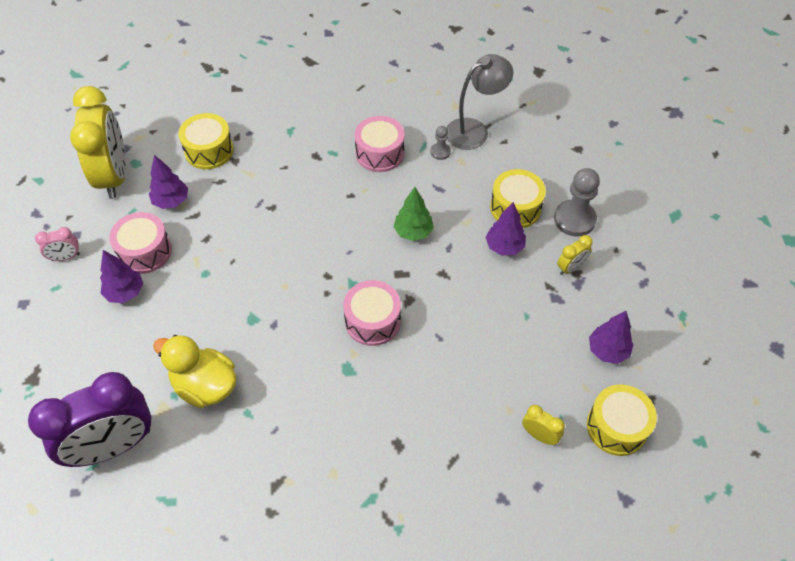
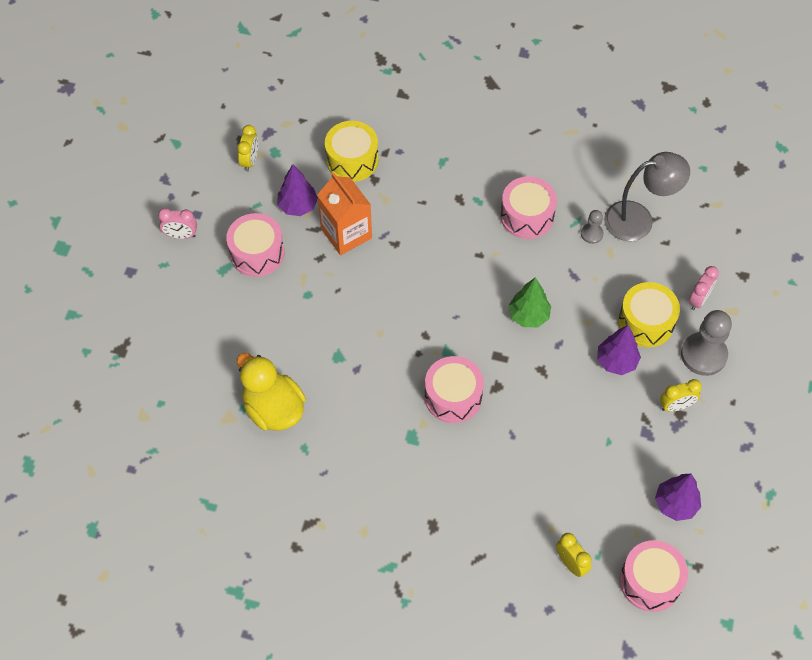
camera: 20 degrees right, 5 degrees up
purple clock [28,372,152,467] -> none
yellow clock [70,86,126,199] -> yellow clock [237,125,258,171], size x0.42
purple tree [100,250,143,303] -> none
yellow drum [587,384,657,456] -> pink drum [620,540,688,612]
none -> orange carton [317,172,372,255]
none -> pink clock [689,266,719,310]

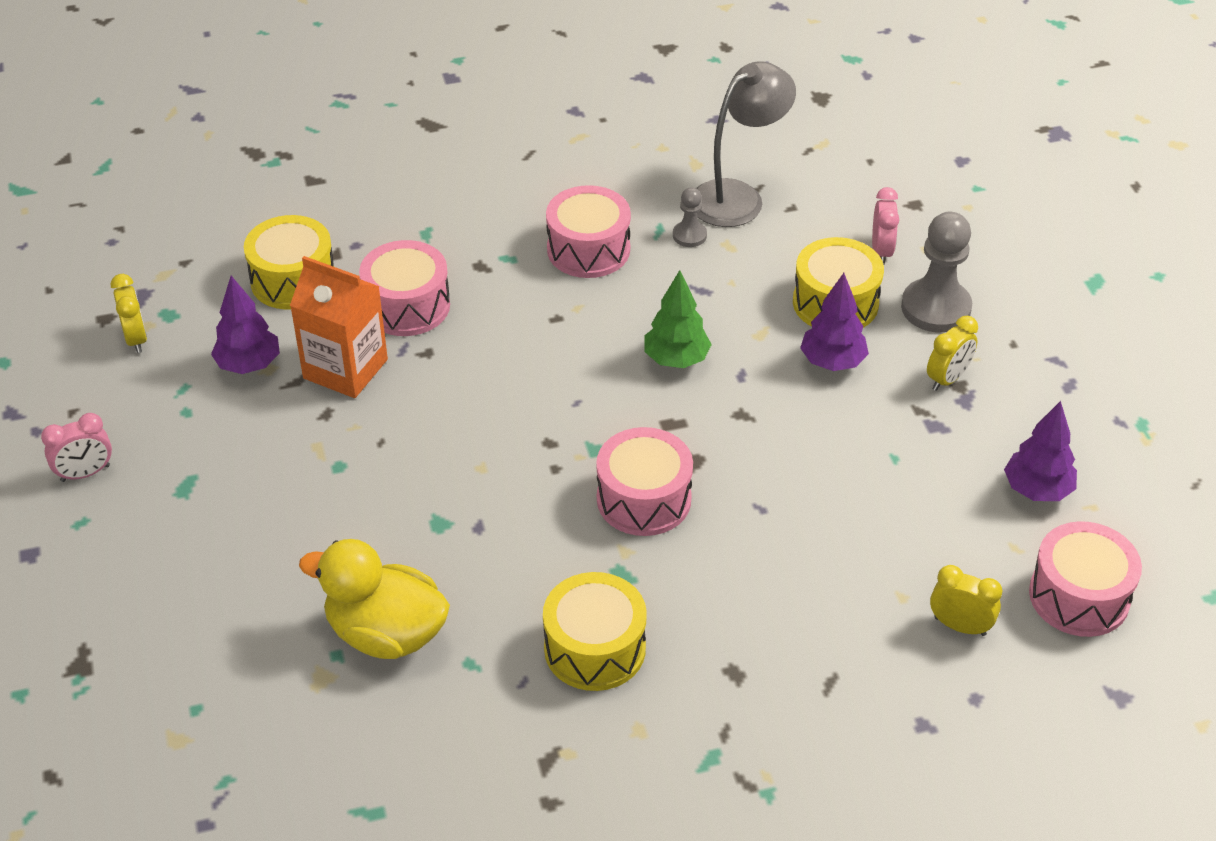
camera: 30 degrees left, 15 degrees down
pink drum [226,213,284,277] -> pink drum moved to [359,240,450,336]
none -> yellow drum [543,572,647,691]

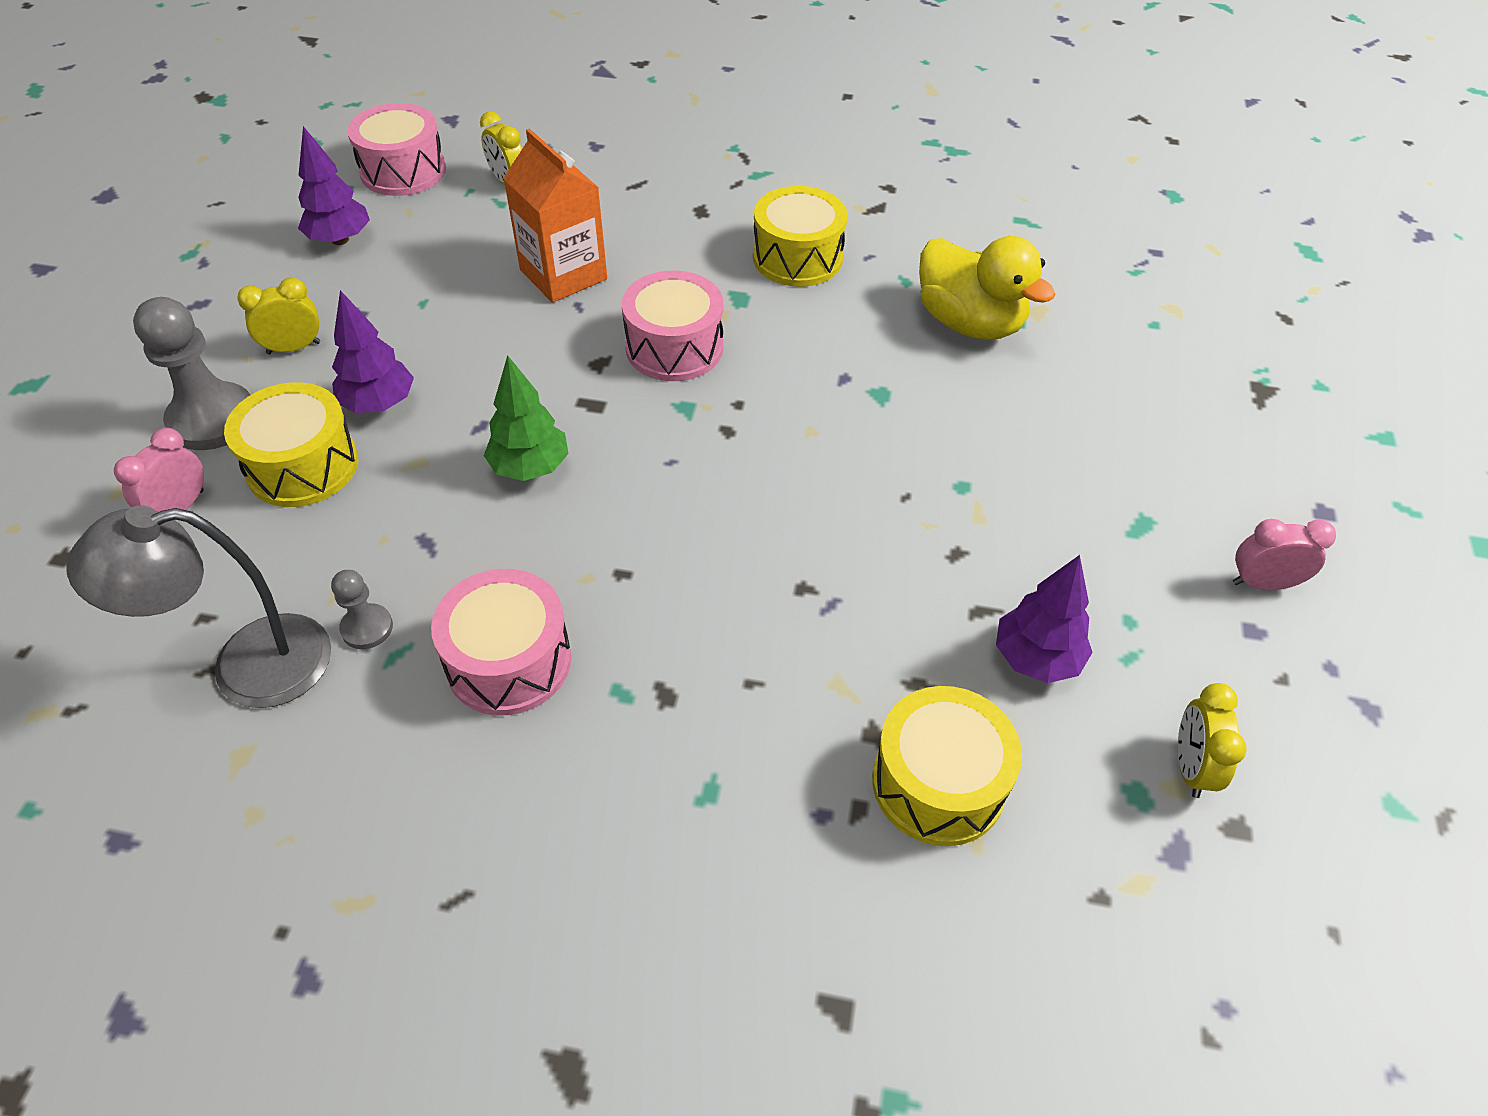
camera: 155 degrees left, 5 degrees up
orange carton [290,256,388,398] -> orange carton moved to [503,128,607,303]
pink drum [359,240,450,336] -> none

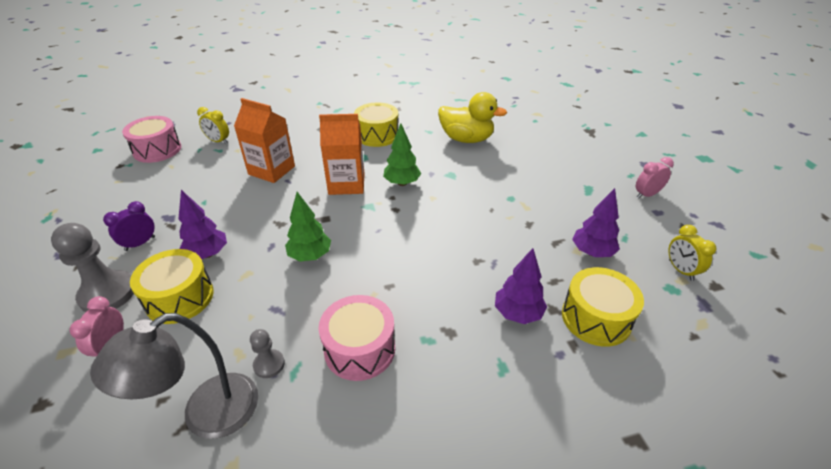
camera: 25 degrees left, 10 degrees down
yellow clock [237,277,320,354] -> purple clock [103,201,155,251]
purple tree [298,126,370,245] -> purple tree moved to [495,248,547,324]
pink drum [622,271,723,381] -> orange carton [319,114,365,195]
none -> green tree [383,123,421,186]

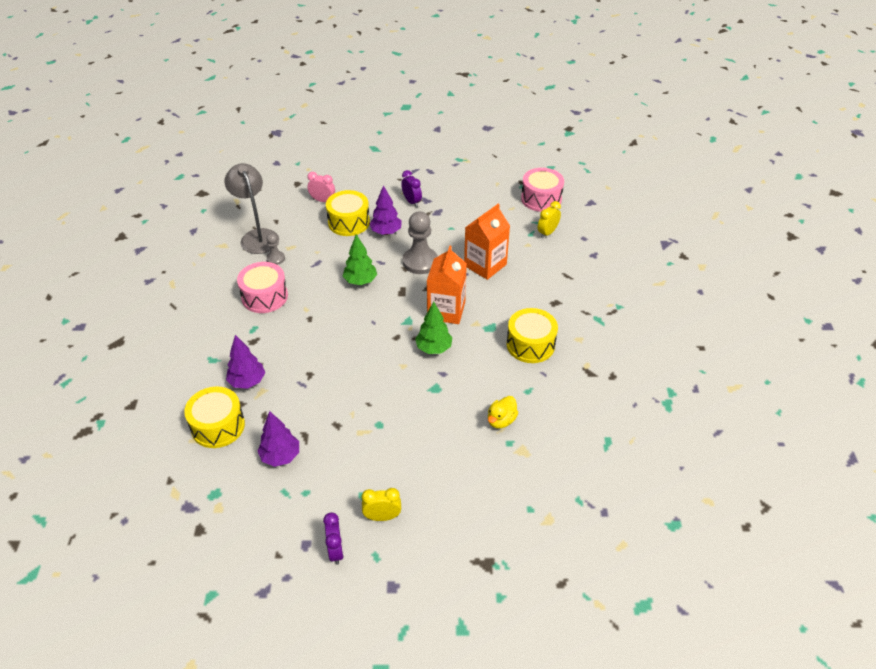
camera: 105 degrees right, 5 degrees up
grey pawn [51,223,134,312] -> grey pawn moved to [403,211,438,274]
yellow duck [438,92,507,143] -> yellow duck [488,396,518,428], size x0.54
pink clock [636,157,674,198] -> purple clock [323,512,344,565]
yellow clock [668,225,716,281] -> yellow clock moved to [362,488,401,521]

